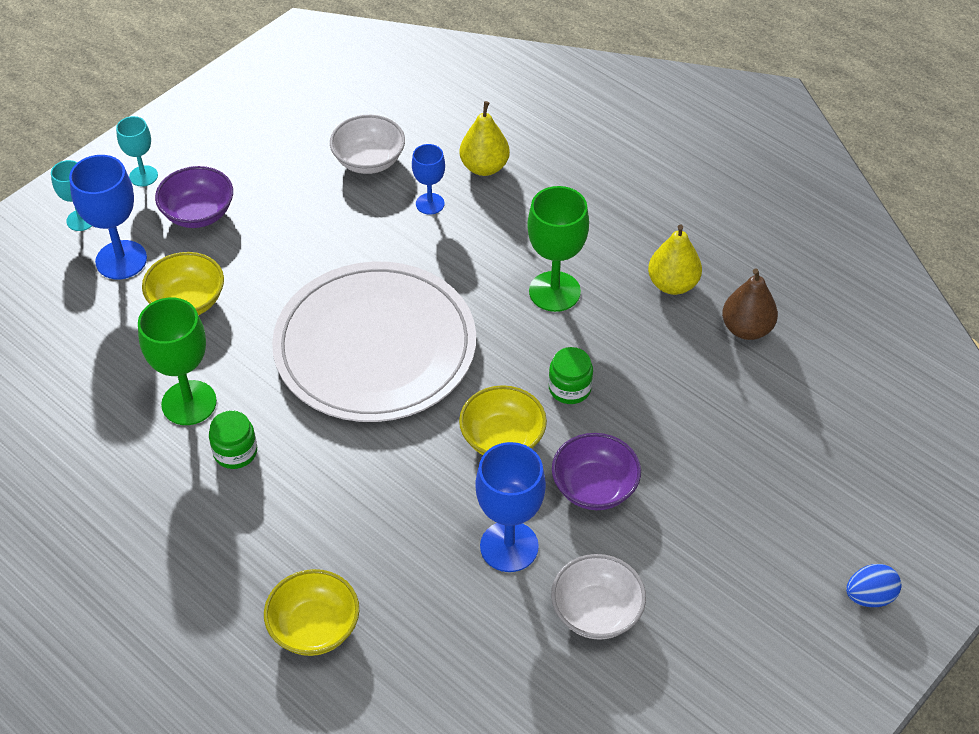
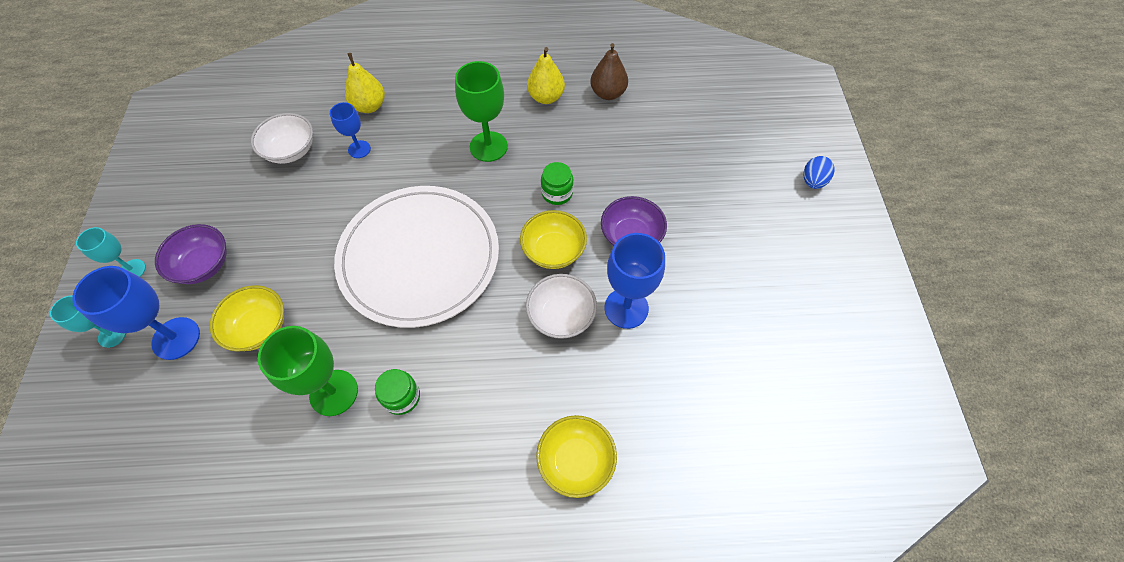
camera: 45 degrees left, 10 degrees up
white bowl [551,554,646,640] -> white bowl moved to [526,274,597,339]

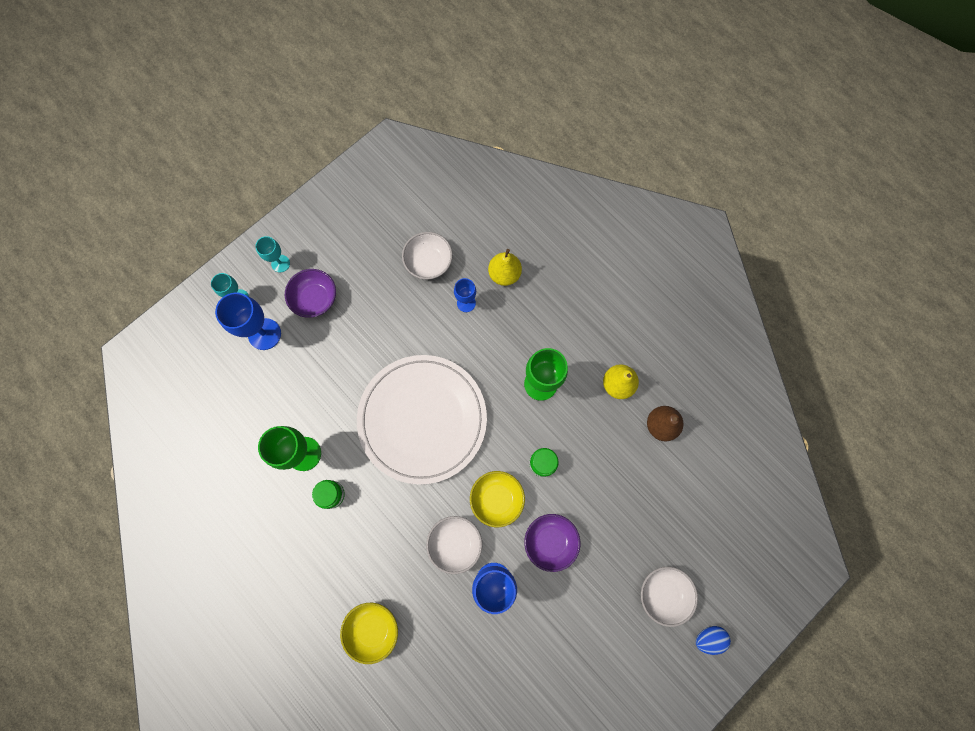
camera: 50 degrees right, 15 degrees up
yellow bowl [210,285,284,352] -> none
none -> white bowl [641,567,698,627]

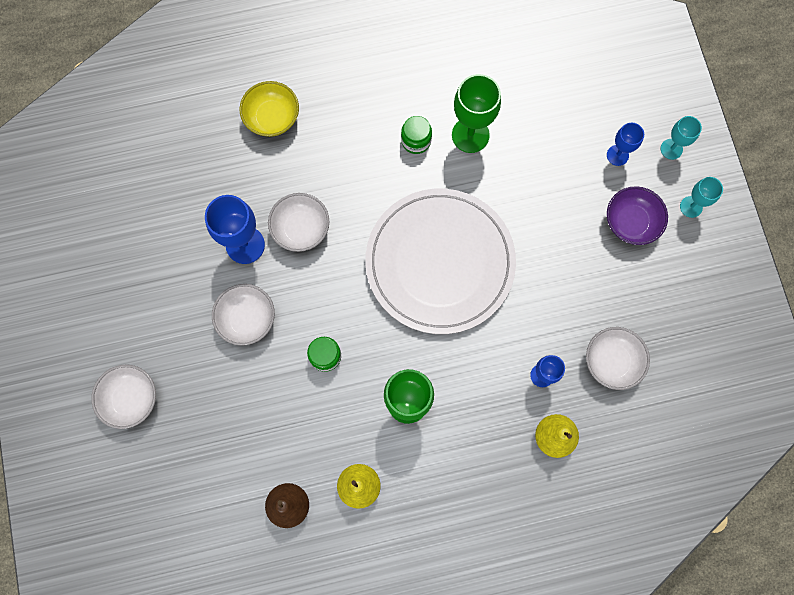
camera: 120 degrees right, 0 degrees up
blue goblet [215,292,281,350] -> blue goblet [607,123,644,166], size x0.58
yellow bowl [470,471,525,527] -> none
purple bowl [524,514,580,572] -> white bowl [212,284,275,346]
blue egg [696,626,731,655] -> none

